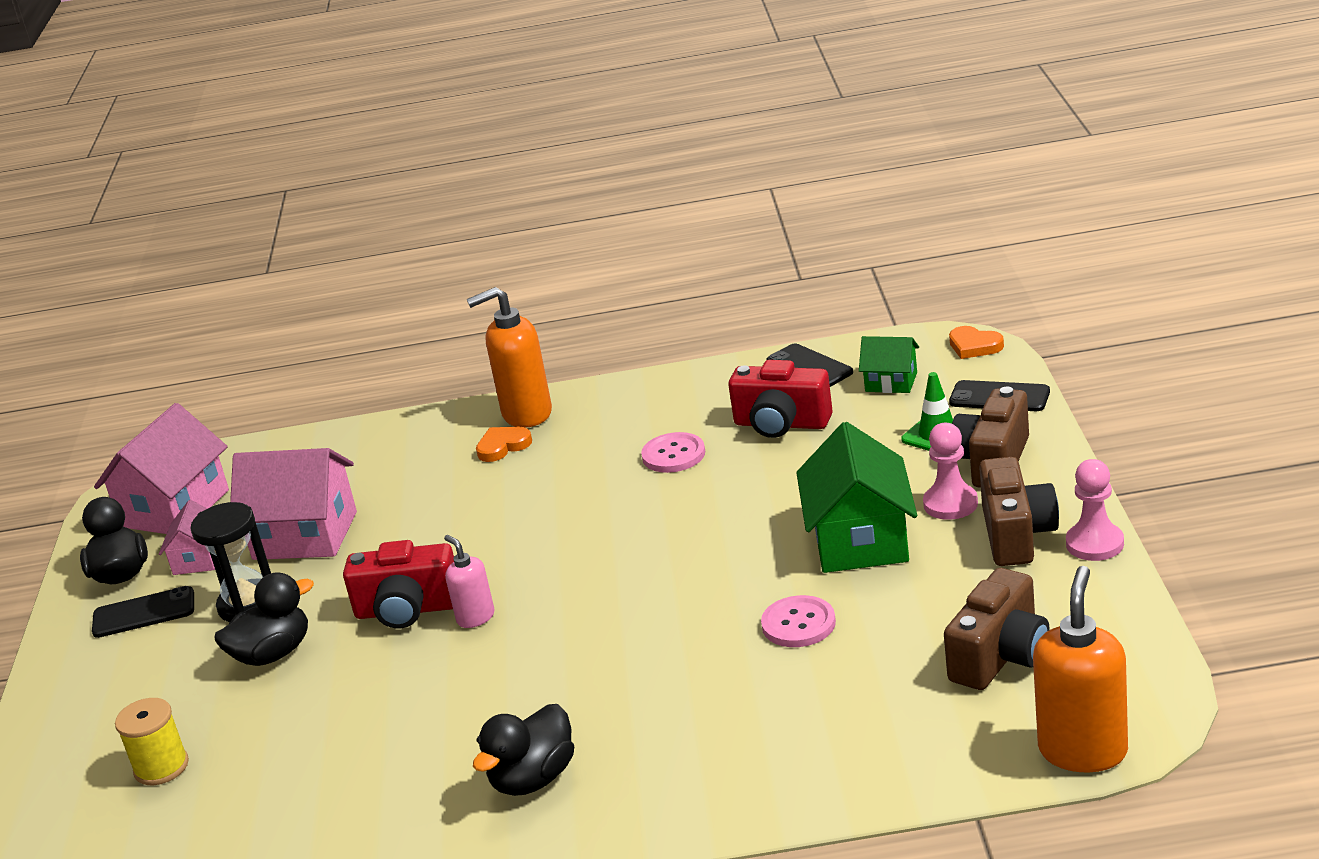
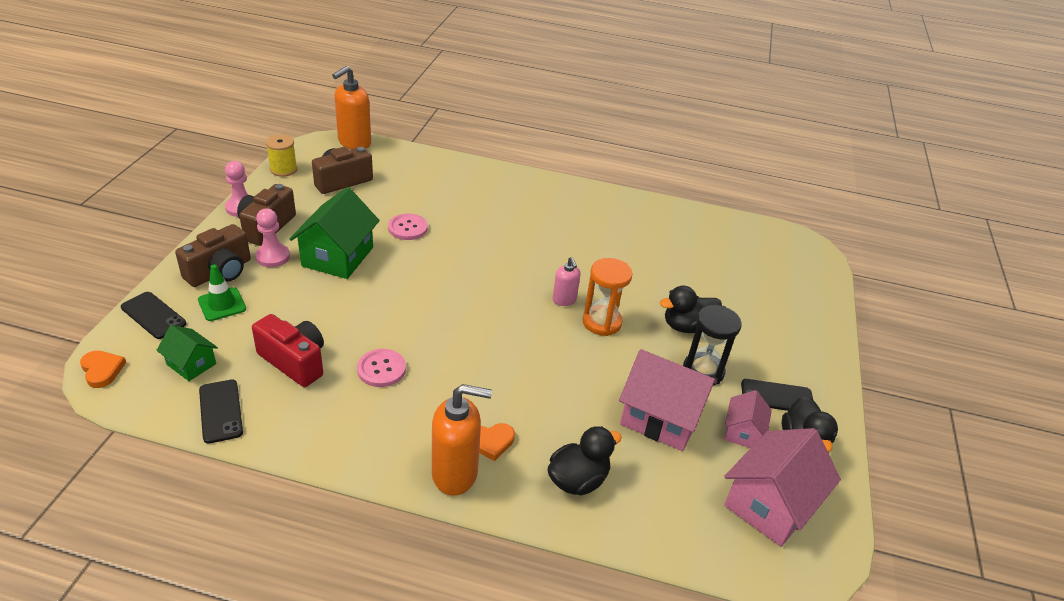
camera: 170 degrees left, 10 degrees up
yellow spool [115,698,189,785] -> yellow spool moved to [266,135,297,177]
red camera [343,540,454,628] -> orange hourglass [583,258,632,336]
black duck [473,704,574,796] -> black duck moved to [548,426,622,495]

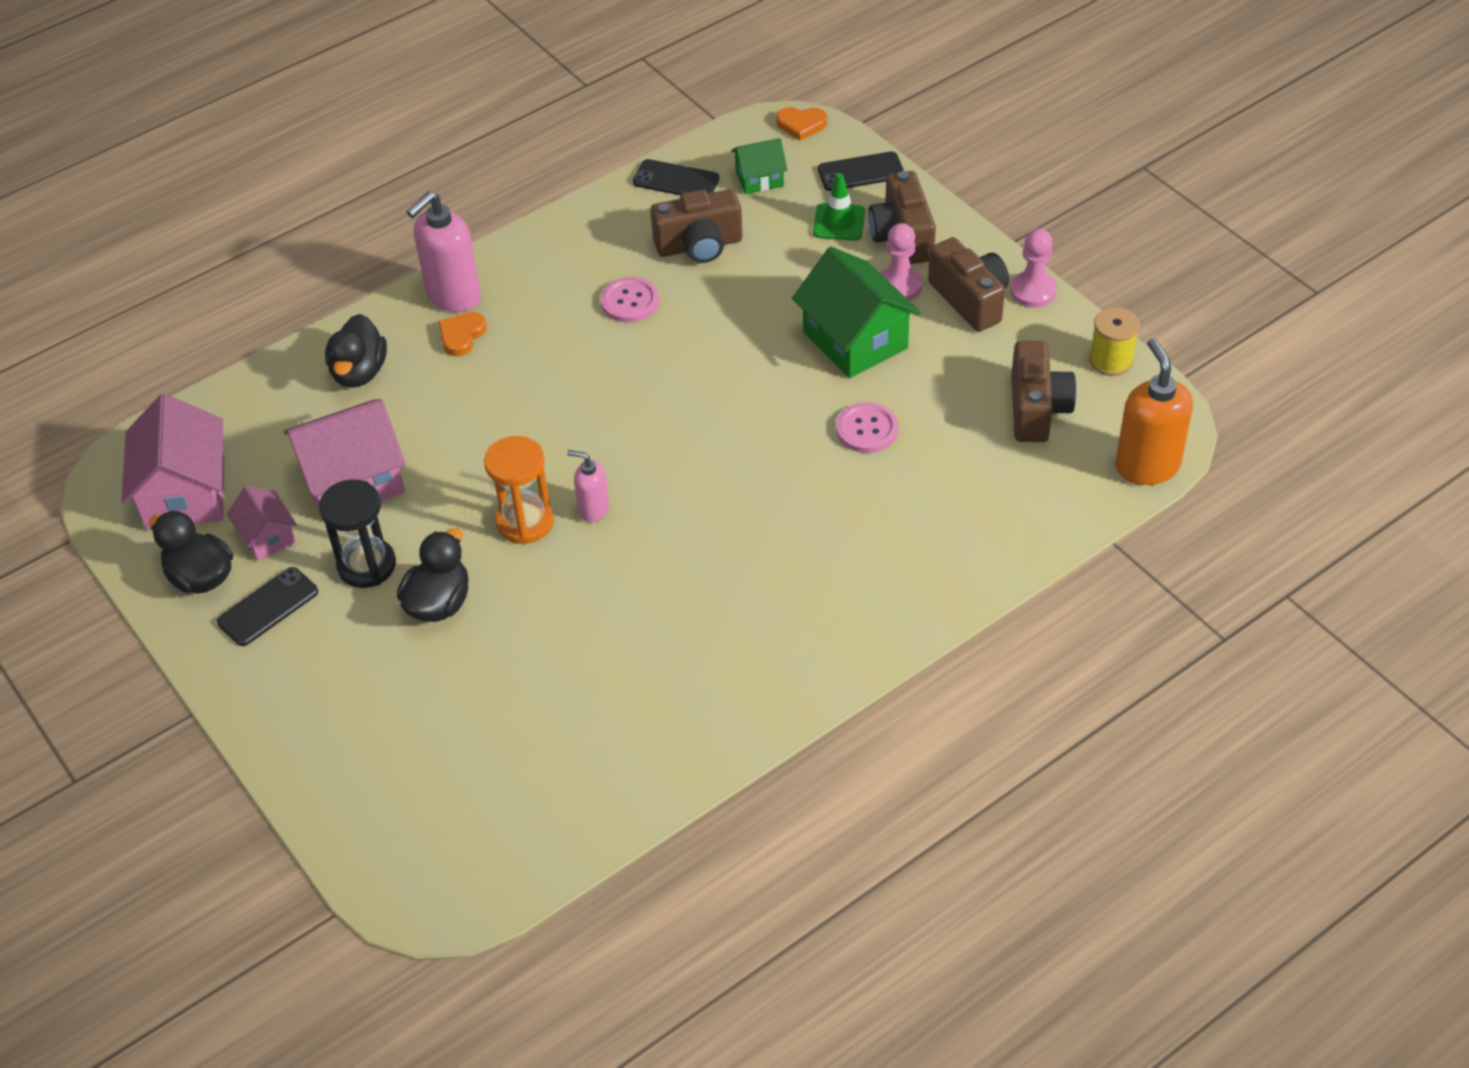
camera: 135 degrees right, 10 degrees up
red camera [252,314,324,387] -> brown camera [650,189,742,263]
orange soap dispenser [432,384,492,496] -> pink soap dispenser [407,191,481,312]

